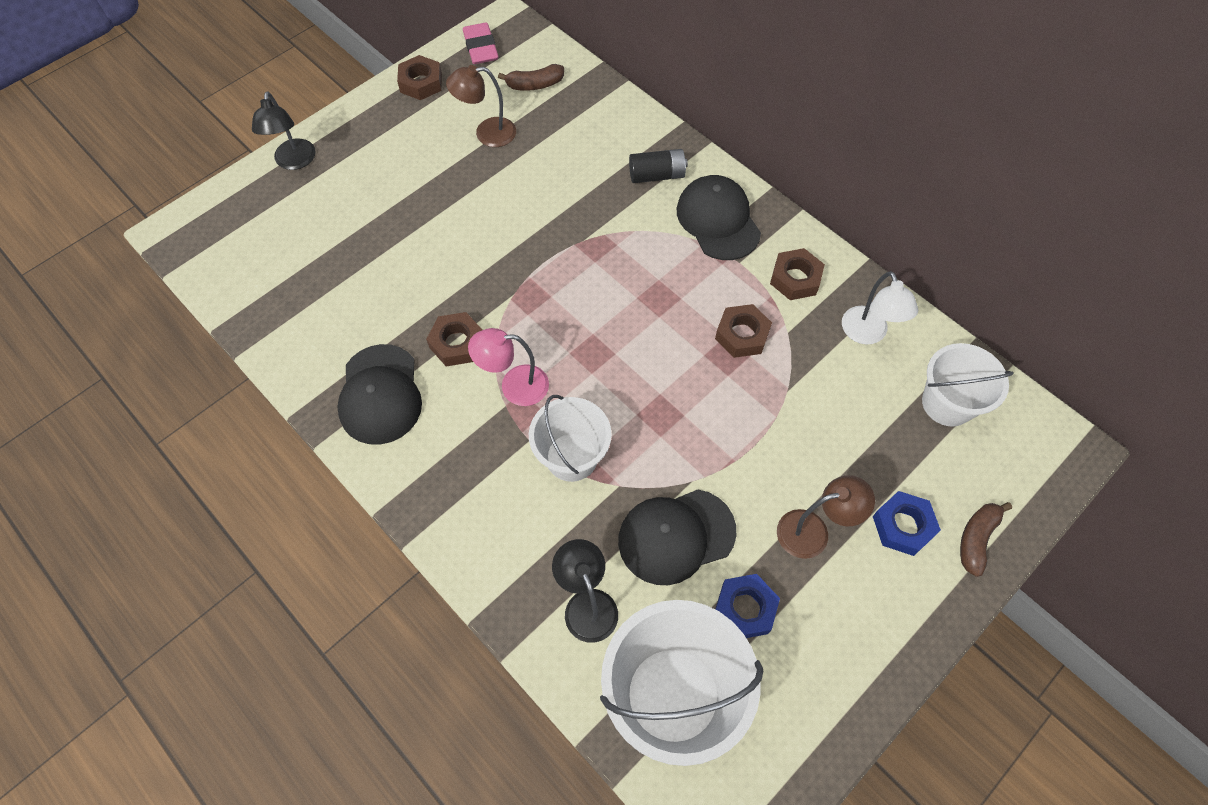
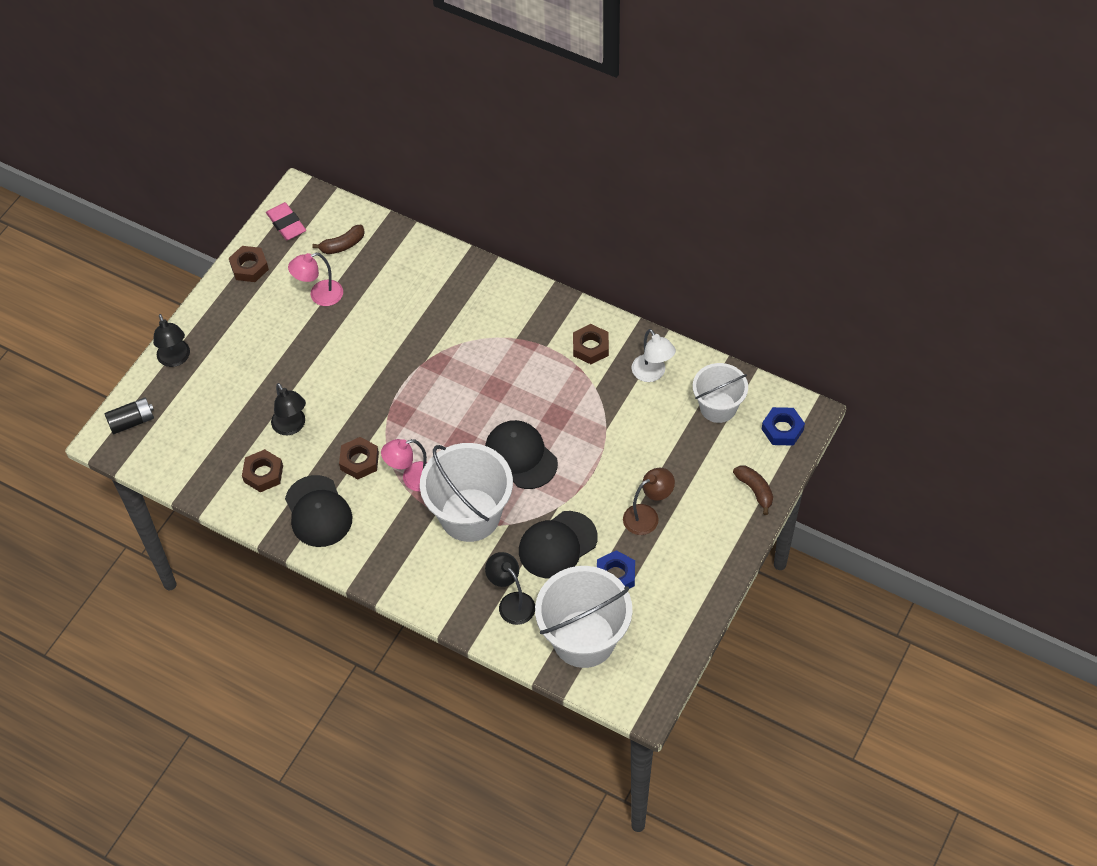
camera: 15 degrees left, 5 degrees down
brown lamp [446,65,516,147] -> pink lamp [288,253,343,306]
white bucket [529,395,612,482] -> white bucket [420,443,513,542], size x1.61
black battery [629,149,688,183] -> black battery moved to [104,397,154,434]
black cap [677,175,761,260] -> black cap moved to [485,420,558,489]
brown nut [715,304,772,358] -> brown nut moved to [242,449,283,492]
blue nut [873,491,941,556] -> blue nut moved to [762,407,805,446]
brown banana [960,502,1012,577] -> brown banana turned 135 degrees clockwise [733,466,773,515]
none -> black lamp [271,383,306,435]

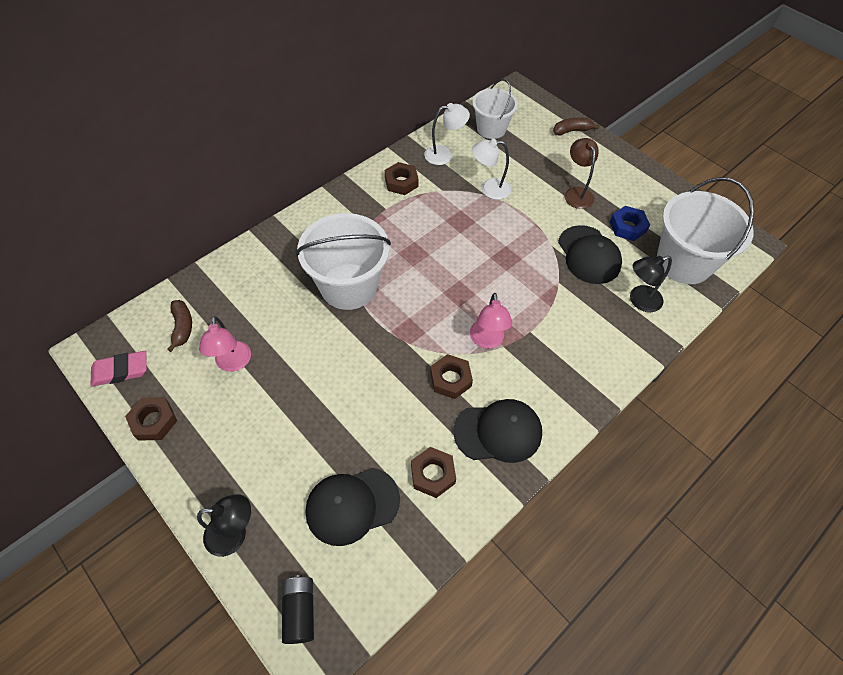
camera: 75 degrees left, 0 degrees up
black lamp [271,383,306,435] -> none
white bucket [420,443,513,542] -> white bucket moved to [296,213,391,310]
black cap [485,420,558,489] -> black cap moved to [305,468,400,546]
blue nut [762,407,805,446] -> none
none -> white lamp [472,139,511,200]

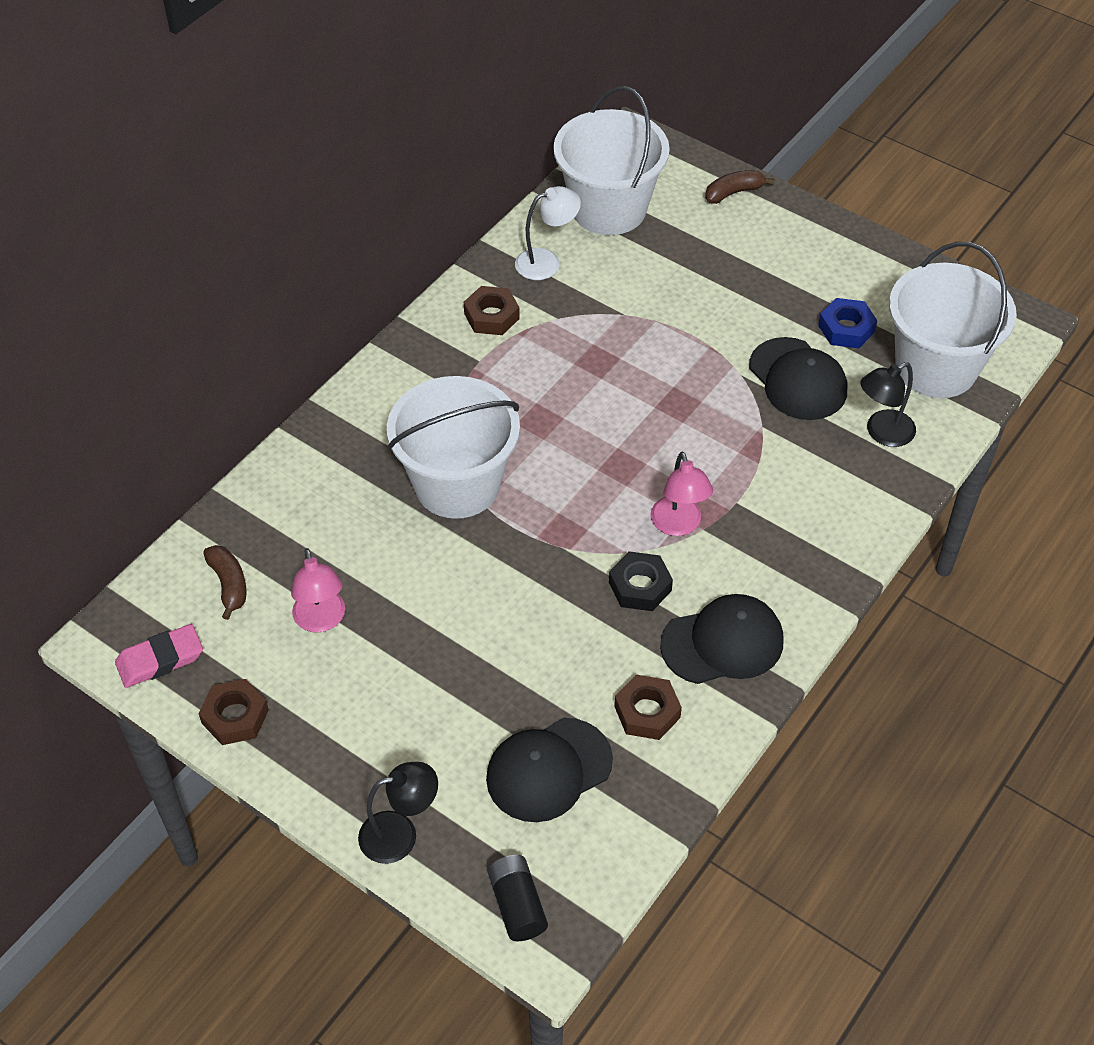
camera: 10 degrees left, 5 degrees down
brown nut [430,354,473,399] -> black nut [609,551,673,611]
white bucket [472,78,518,139] -> white bucket [554,86,670,235], size x1.61
white lamp [472,139,511,200] -> none
brown lamp [565,138,599,209] -> none

